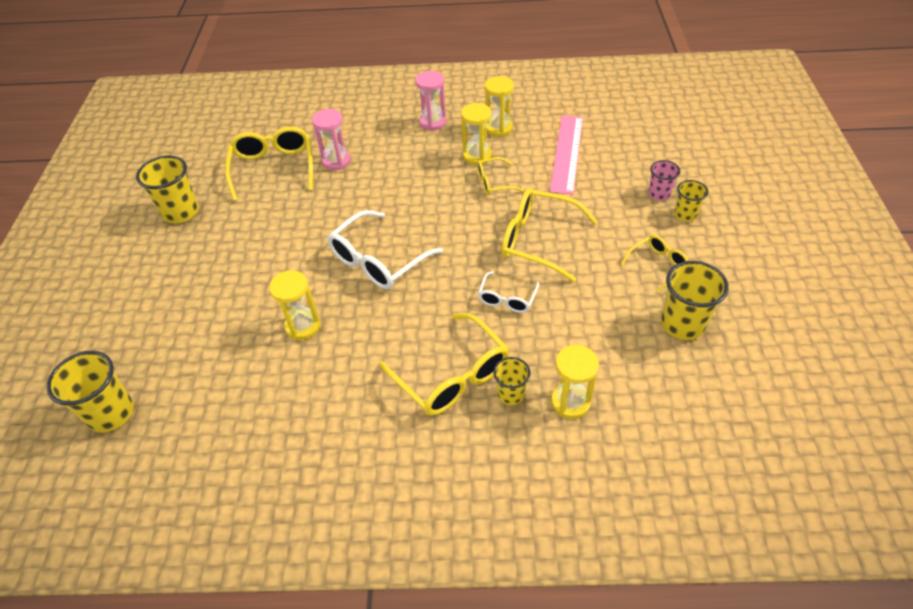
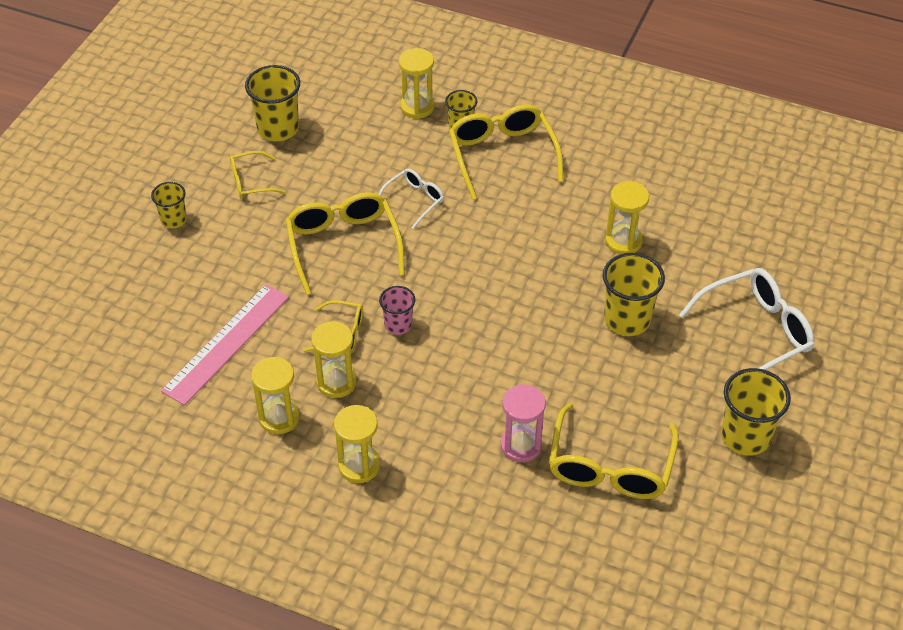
camera: 160 degrees left, 0 degrees up
yellow cup [46,351,134,432] -> yellow cup moved to [603,253,665,336]
white glasses [327,210,443,289] -> white glasses moved to [679,268,814,370]
pink hourglass [415,71,447,131] -> yellow hourglass [334,405,380,483]
yellow glasses [501,188,598,282] -> yellow glasses turned 150 degrees counterclockwise [285,192,405,295]
pink cup [648,160,680,201] -> pink cup moved to [379,286,415,335]

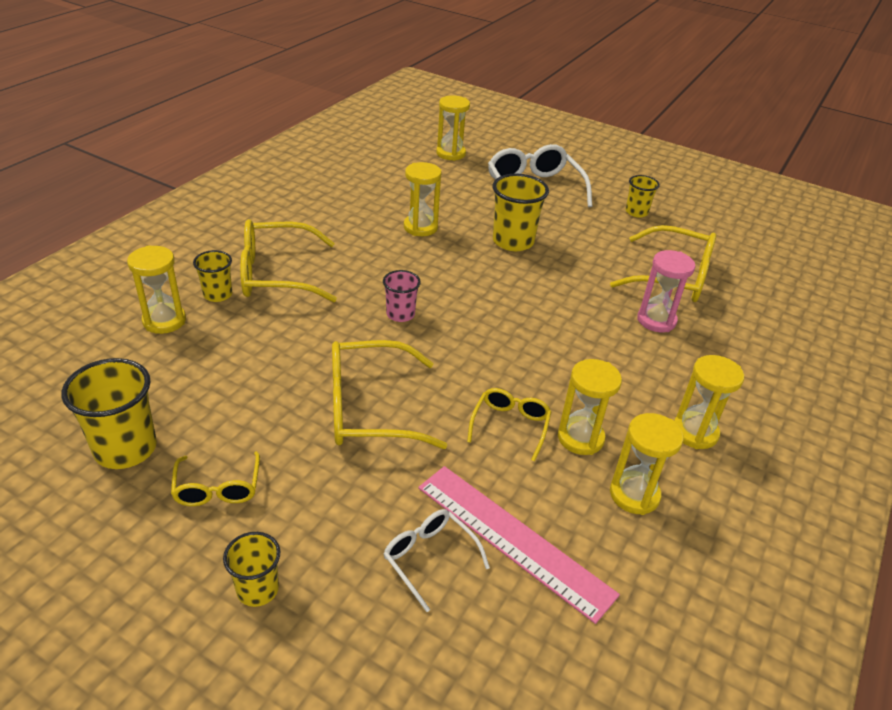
camera: 85 degrees left, 10 degrees down
white glasses [379,169,444,229] -> white glasses moved to [384,509,490,612]
pink cup [379,286,415,335] -> pink cup moved to [383,270,421,322]
yellow cup [721,368,791,456] -> yellow cup [626,175,660,217], size x0.59
none -> yellow hourglass [436,96,470,161]

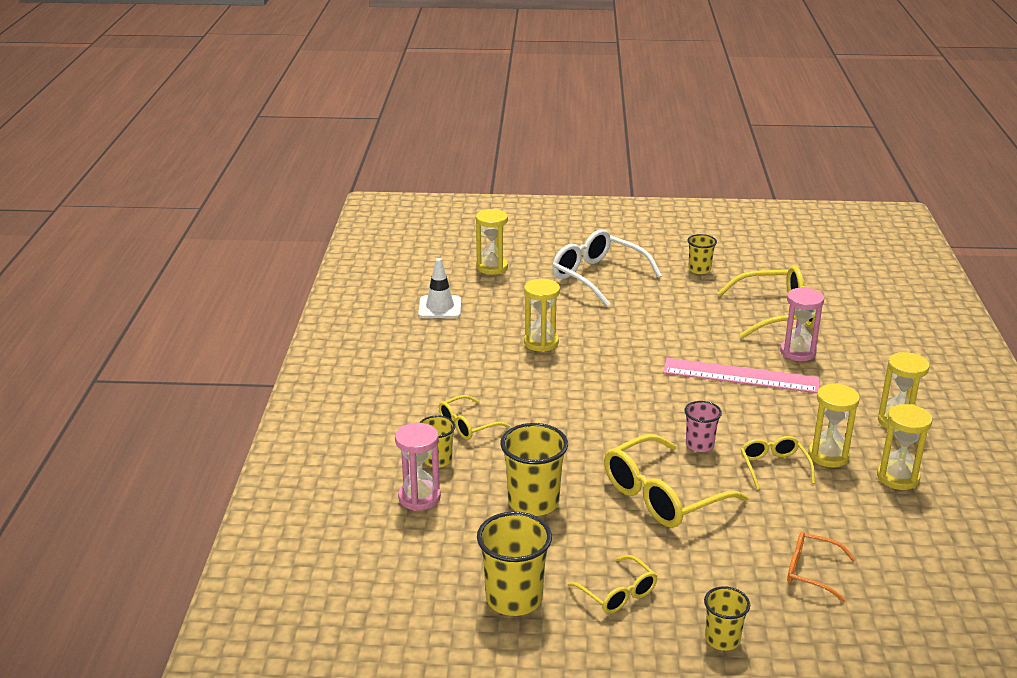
camera: 25 degrees left, 10 degrees down
yellow hourglass [127,245,186,334] -> pink hourglass [395,423,441,511]
yellow glasses [240,219,337,302] -> yellow glasses [439,395,510,440], size x0.55
pink cup [383,270,421,322] -> pink cup moved to [684,401,722,452]
white glasses [384,509,490,612] -> orange glasses [787,531,856,602]
pink ruler [418,466,620,624] -> pink ruler moved to [663,358,820,393]
yellow cup [493,174,549,251] -> yellow cup moved to [501,423,568,516]
none -> white traffic cone [418,258,461,318]

